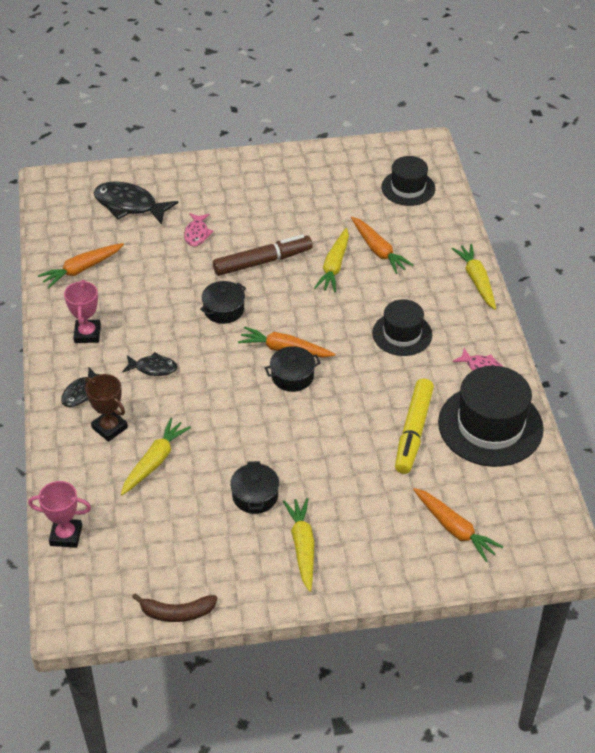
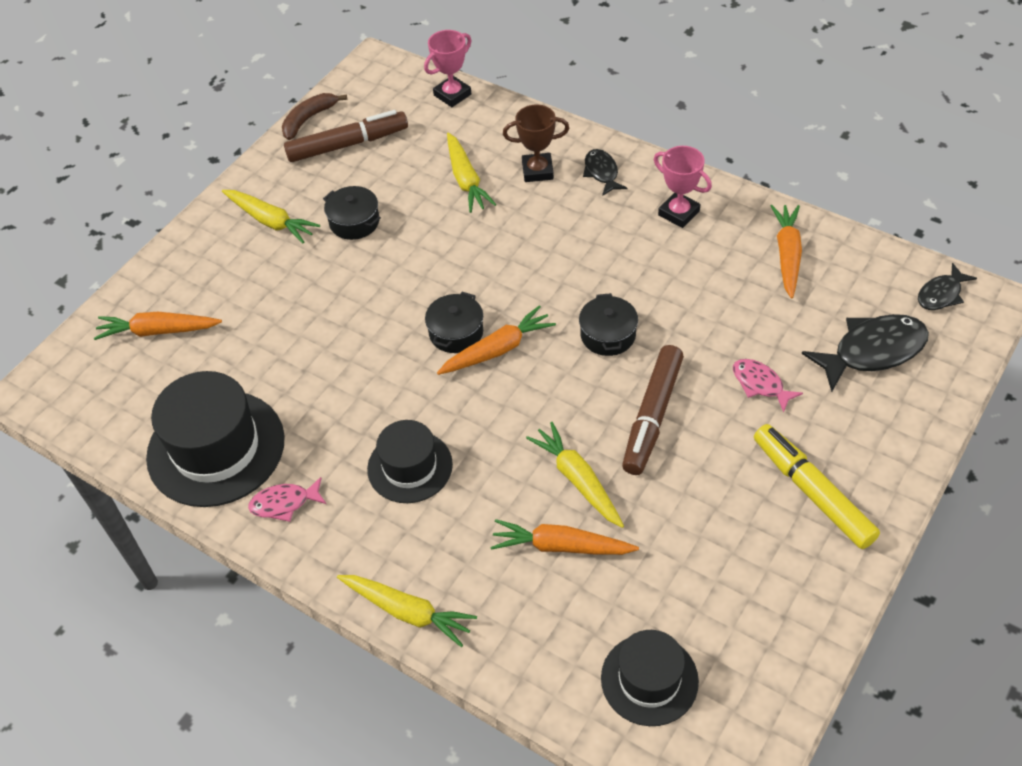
camera: 135 degrees right, 5 degrees up
black fish [122,352,178,376] -> black fish moved to [918,263,977,310]
yellow marker [395,378,434,474] -> yellow marker moved to [754,424,880,549]
none -> brown marker [284,110,408,162]

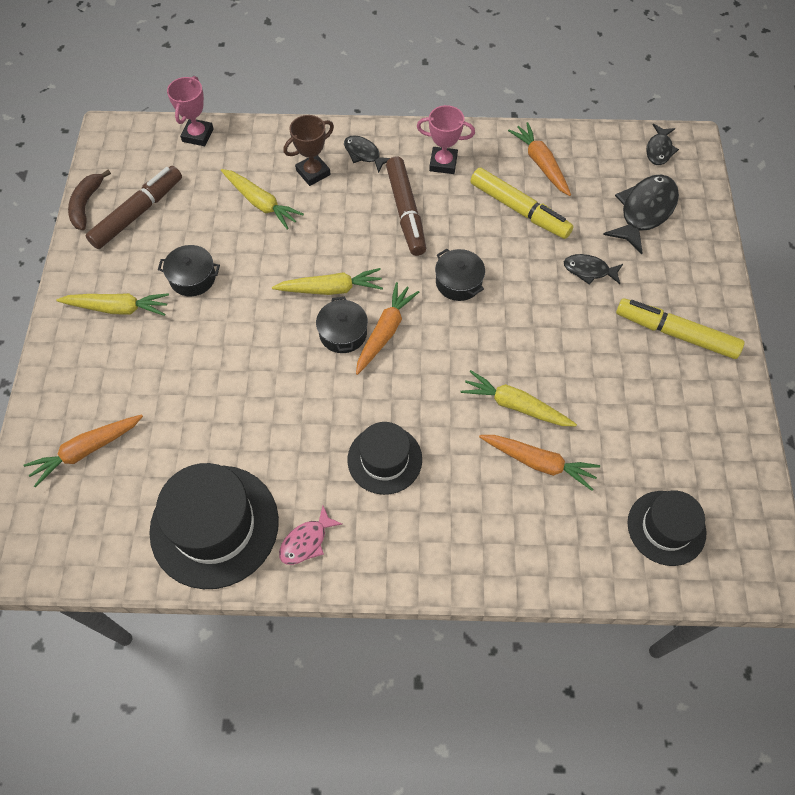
camera: 35 degrees left, 10 degrees up
yellow carrot [337,575,477,647] -> yellow carrot moved to [272,268,383,295]
orange carrot [491,519,639,555] -> orange carrot turned 135 degrees counterclockwise [479,435,600,491]
brown marker [622,345,684,475] -> brown marker moved to [386,156,426,256]
pink fish [733,359,803,413] -> black fish [564,254,623,285]
none -> yellow marker [470,168,574,239]

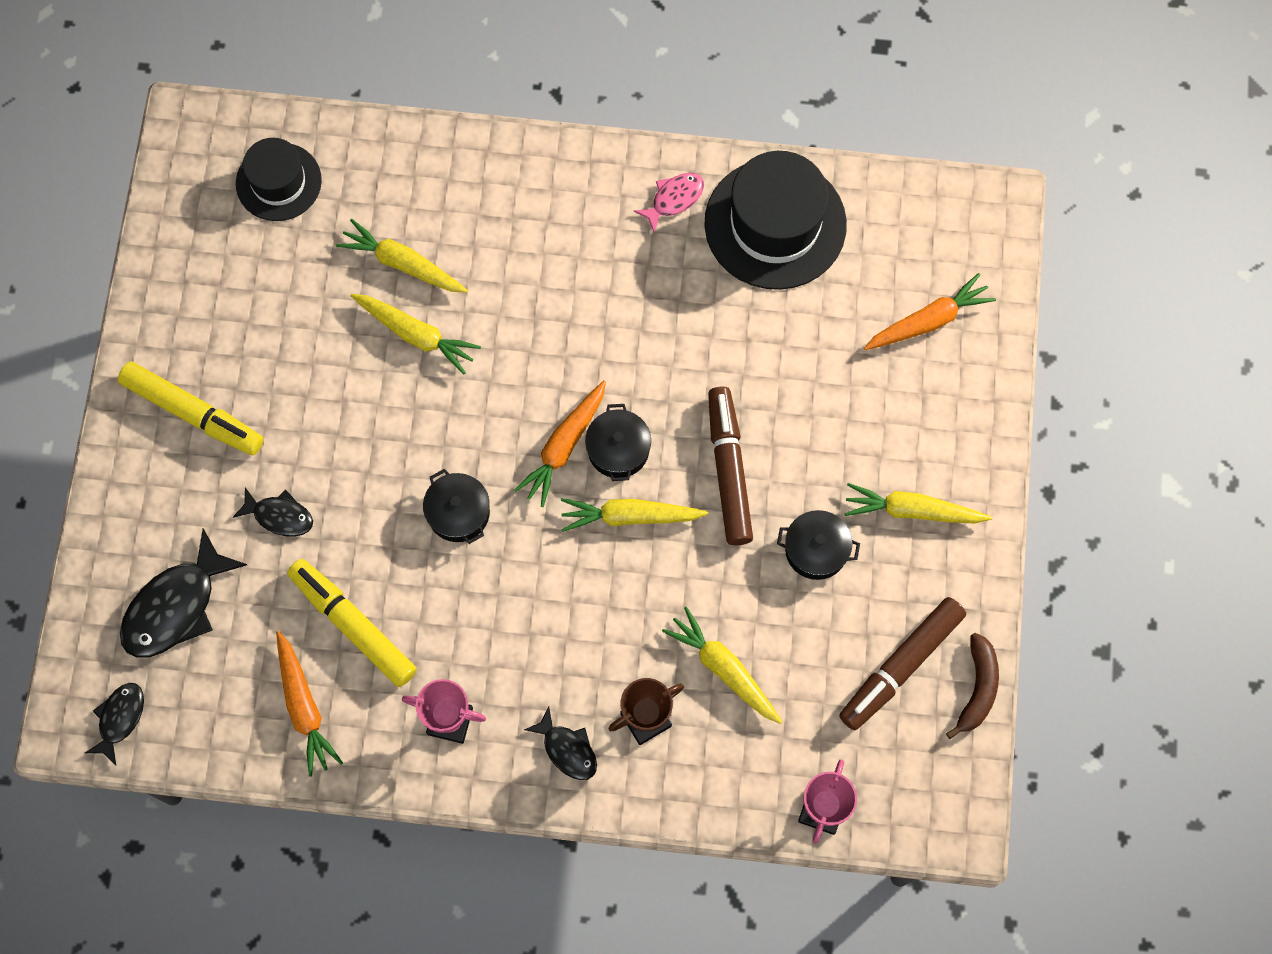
camera: 175 degrees left, 10 degrees up
black hat [347,422,422,495] -> none
brown marker [386,156,426,256] -> brown marker moved to [708,386,753,546]
orange carrot [479,435,600,491] -> yellow carrot [336,219,468,293]

